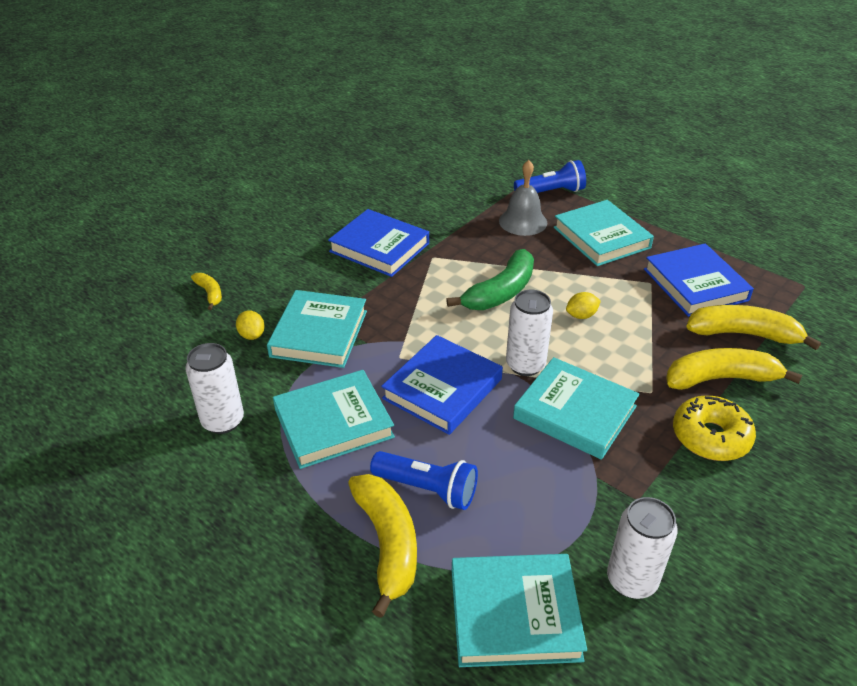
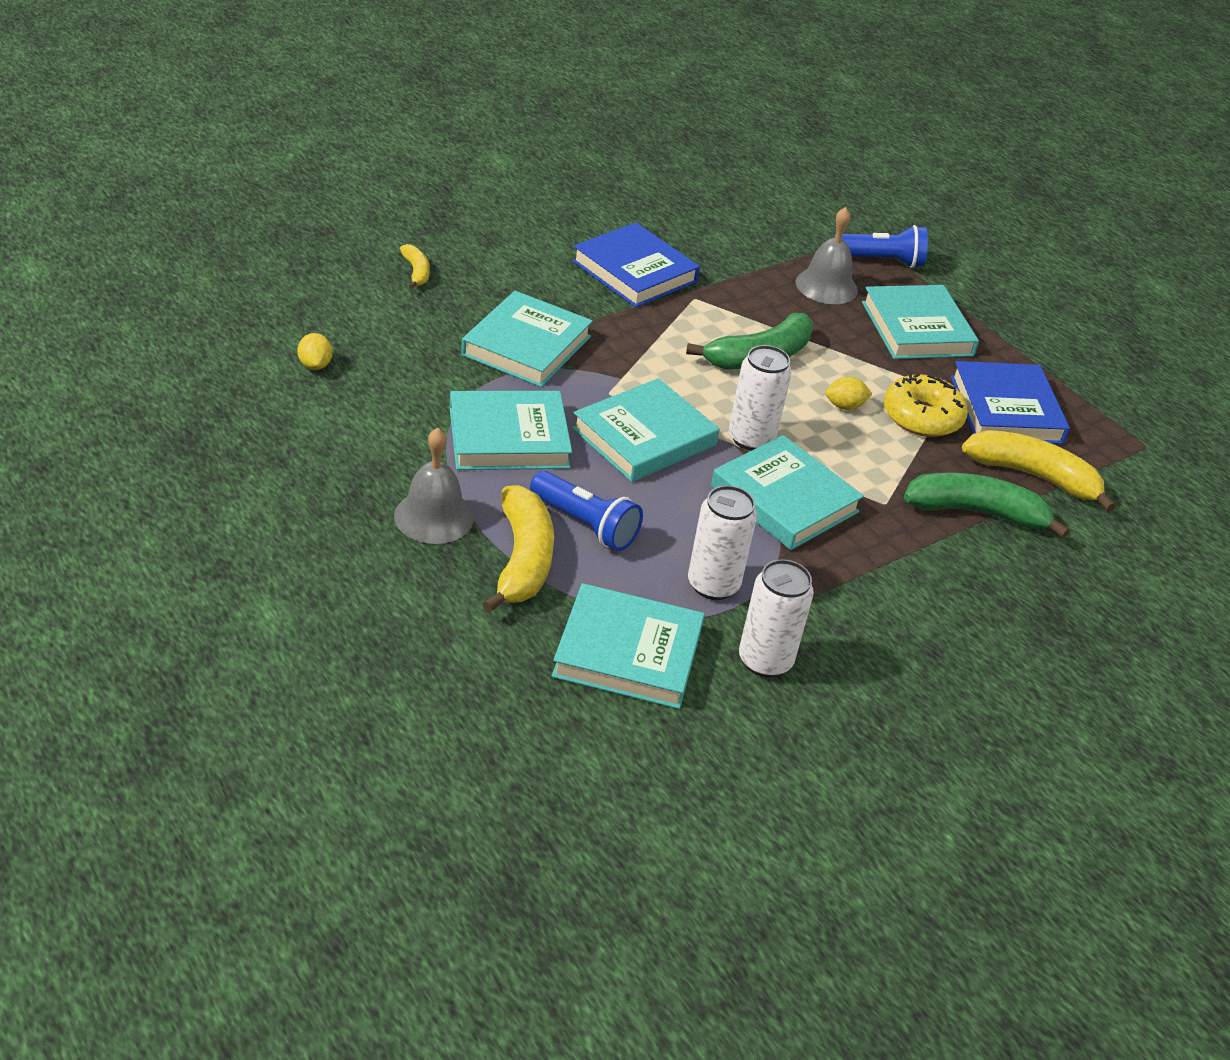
camera: 10 degrees right, 0 degrees up
white can [185,343,244,434] -> white can moved to [688,485,757,600]
yellow lemon [236,310,265,340] -> yellow lemon moved to [297,333,332,370]
blue book [381,335,503,435] -> turquoise book [572,378,719,482]
yellow banana [666,348,802,390] -> green banana [904,472,1069,539]
yellow donut [673,396,756,461] -> yellow donut moved to [884,373,968,437]
none -> grey bell [394,428,474,544]

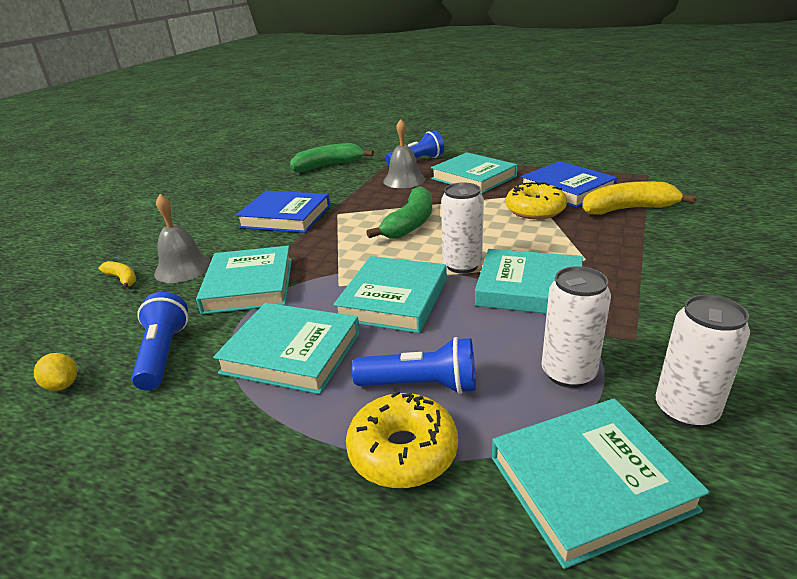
camera: 25 degrees left, 10 degrees down
grey bell [394,428,474,544] -> grey bell moved to [154,194,211,283]
turquoise book [450,391,572,470] -> turquoise book turned 60 degrees clockwise [213,303,360,394]
yellow banana [483,485,554,613] -> yellow donut [346,391,458,488]
yellow lemon [826,376,872,410] -> none
green banana [904,472,1069,539] -> green banana moved to [290,143,374,172]
none -> blue flashlight [131,292,188,390]

